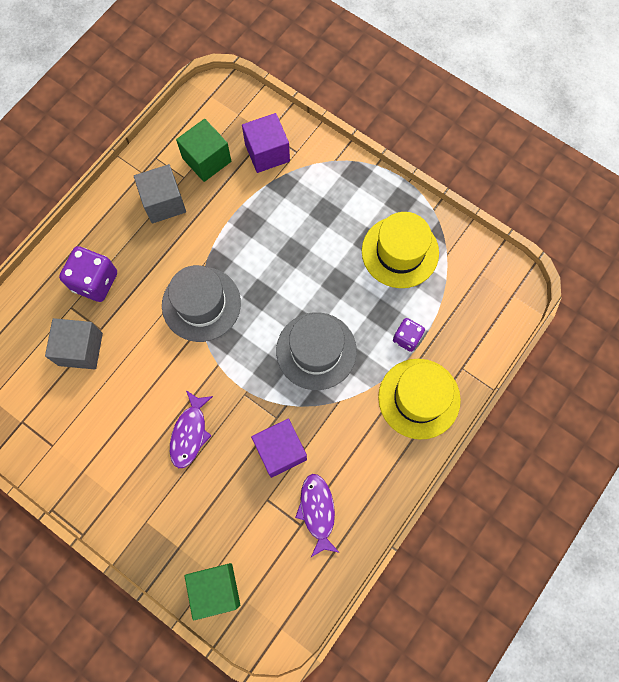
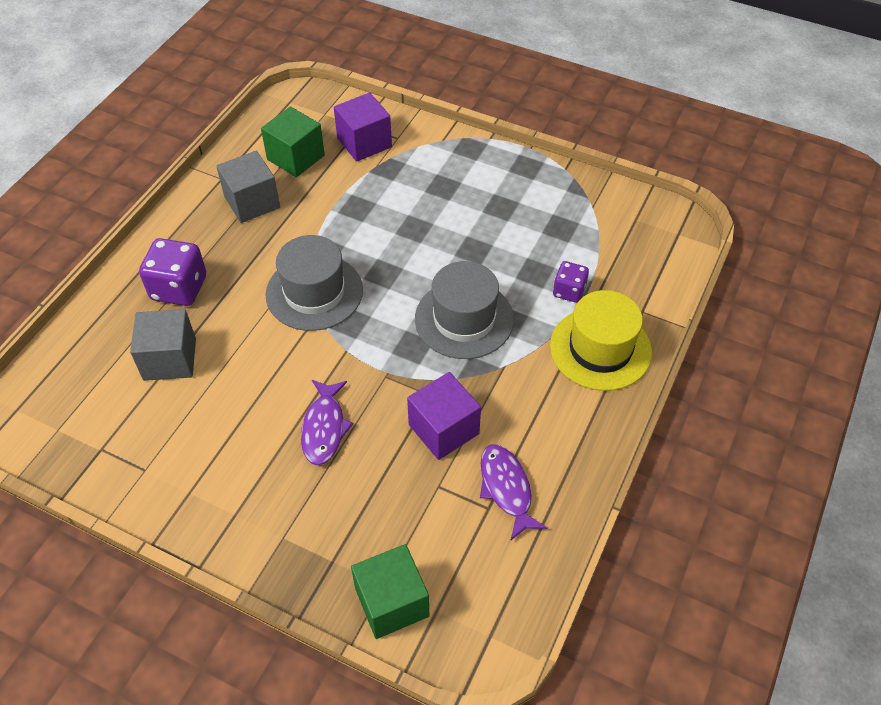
camera: 10 degrees left, 20 degrees down
yellow hat [362,212,439,288] -> none

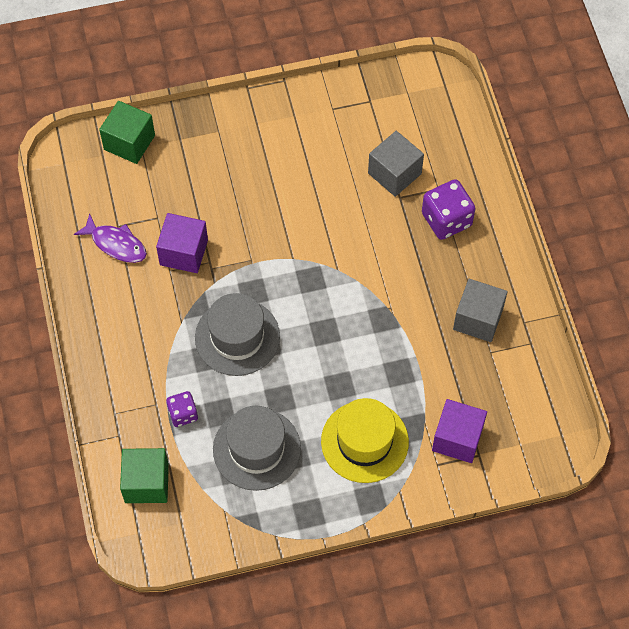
camera: 140 degrees right, 10 degrees up
green cube [261,106,325,177] -> green cube moved to [120,448,169,503]
grey hat [265,235,363,331] -> grey hat moved to [213,406,301,491]
purple fish [301,380,353,465] -> none
yellow hat [550,290,652,391] -> yellow hat moved to [321,398,409,483]

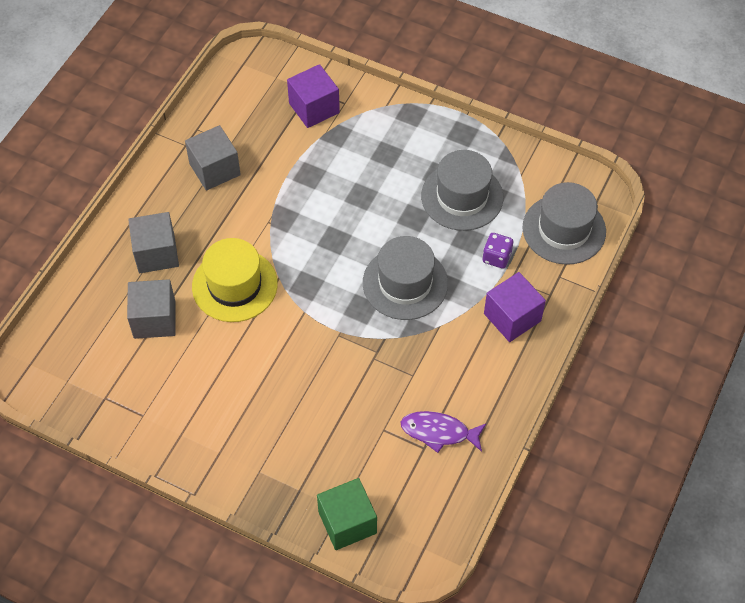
camera: 140 degrees left, 5 degrees down
purple fish [74,213,147,263] -> purple fish turned 60 degrees counterclockwise [400,411,487,453]
green cube [120,448,169,503] -> grey hat [523,182,606,265]
purple cube [156,213,208,273] -> purple cube moved to [484,272,546,342]
yellow hat [321,398,409,483] -> yellow hat moved to [192,238,278,322]
purple dice [422,179,476,240] -> grey cube [128,212,179,273]

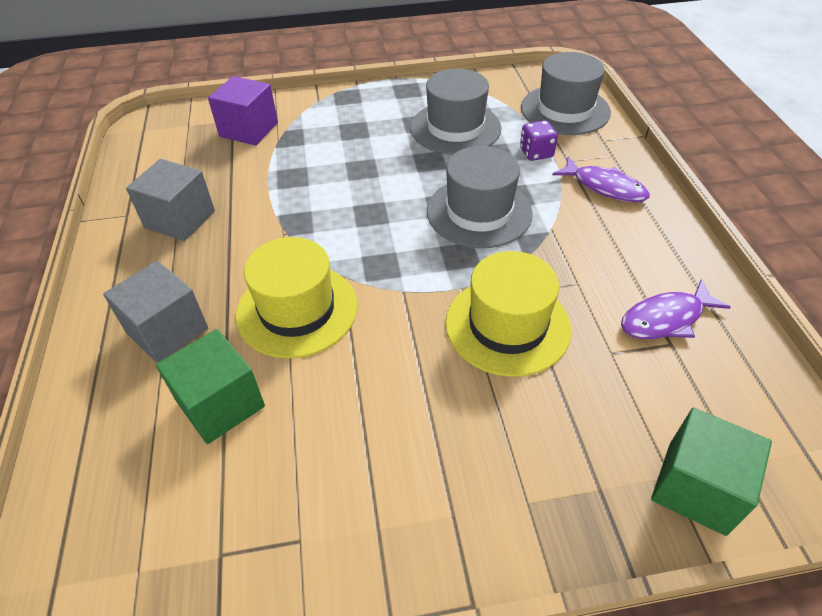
camera: 35 degrees left, 10 degrees down
grey cube [127,279,176,339] -> green cube [156,329,265,444]
purple cube [484,272,546,342] -> purple fish [552,156,650,202]
none -> yellow hat [446,251,571,377]

